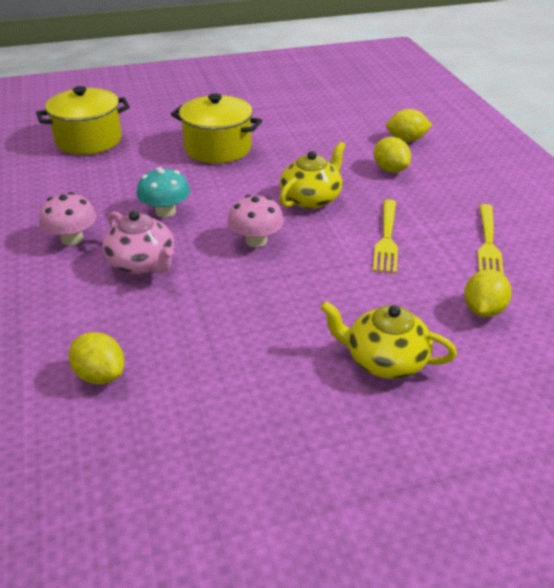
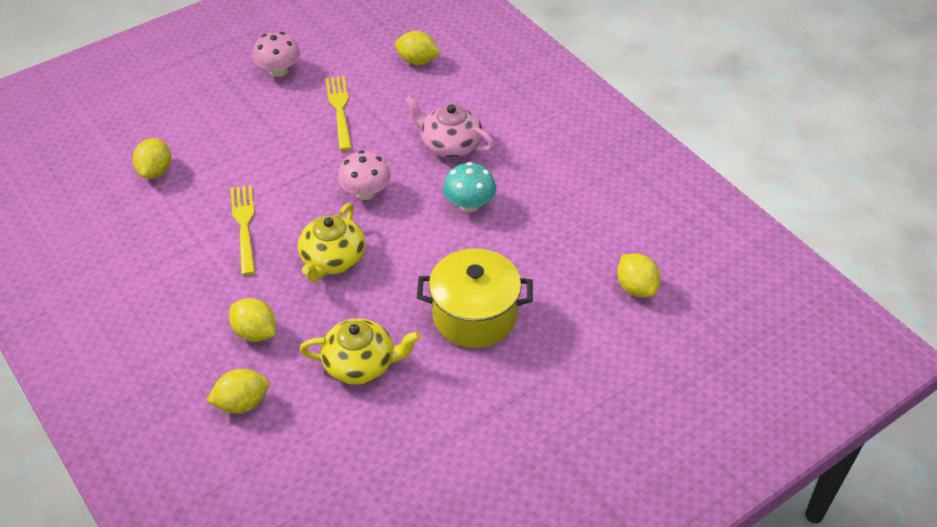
camera: 160 degrees right, 10 degrees up
yellow pot [36,86,130,155] -> yellow lemon [617,253,660,297]
pink mushroom [39,192,96,245] -> pink mushroom moved to [252,32,300,77]
yellow teapot [320,301,457,379] -> yellow teapot moved to [300,318,420,385]
yellow fork [478,204,504,274] -> yellow fork moved to [326,76,352,151]

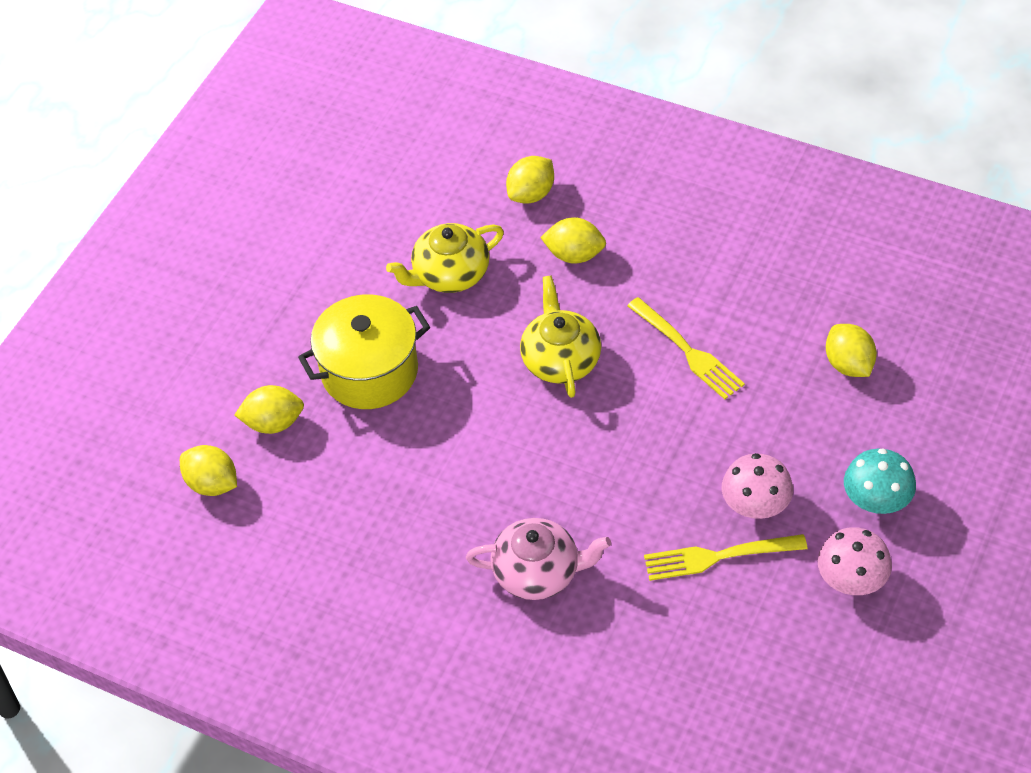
camera: 155 degrees right, 5 degrees up
yellow fork [326,76,352,151] -> yellow fork turned 120 degrees clockwise [644,534,808,581]
pink mushroom [338,150,391,200] -> pink mushroom moved to [722,453,793,519]
yellow lemon [395,31,441,65] -> yellow lemon moved to [234,385,304,434]
turquoise mushroom [443,162,496,212] -> turquoise mushroom moved to [844,448,916,514]

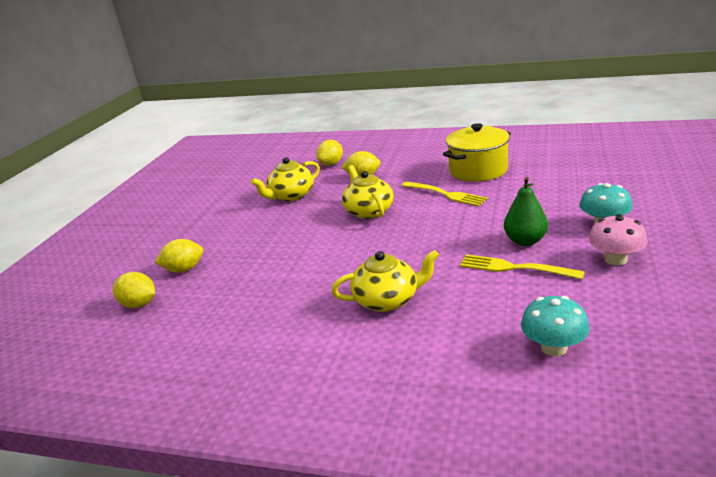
camera: 10 degrees left, 25 degrees down
yellow pot [298,294,430,409] -> yellow pot moved to [443,123,511,182]
pink teapot [466,518,611,600] -> yellow teapot [332,250,439,312]
yellow fork [644,534,808,581] -> yellow fork turned 45 degrees clockwise [460,254,584,279]
pink mushroom [722,453,793,519] -> green pear [504,177,548,246]
yellow lemon [826,324,877,377] -> none
none -> turquoise mushroom [521,296,590,356]

